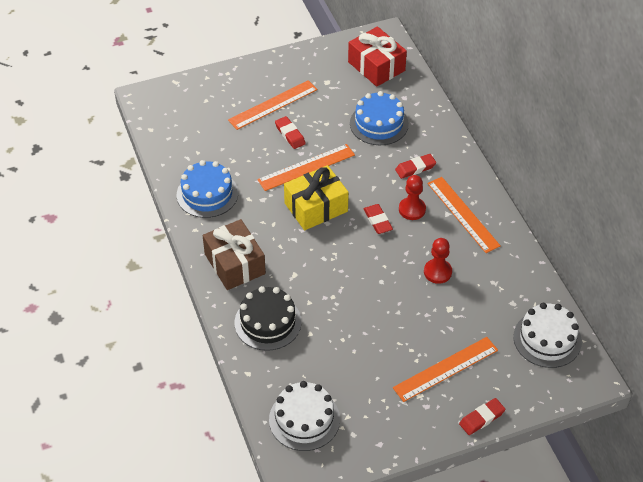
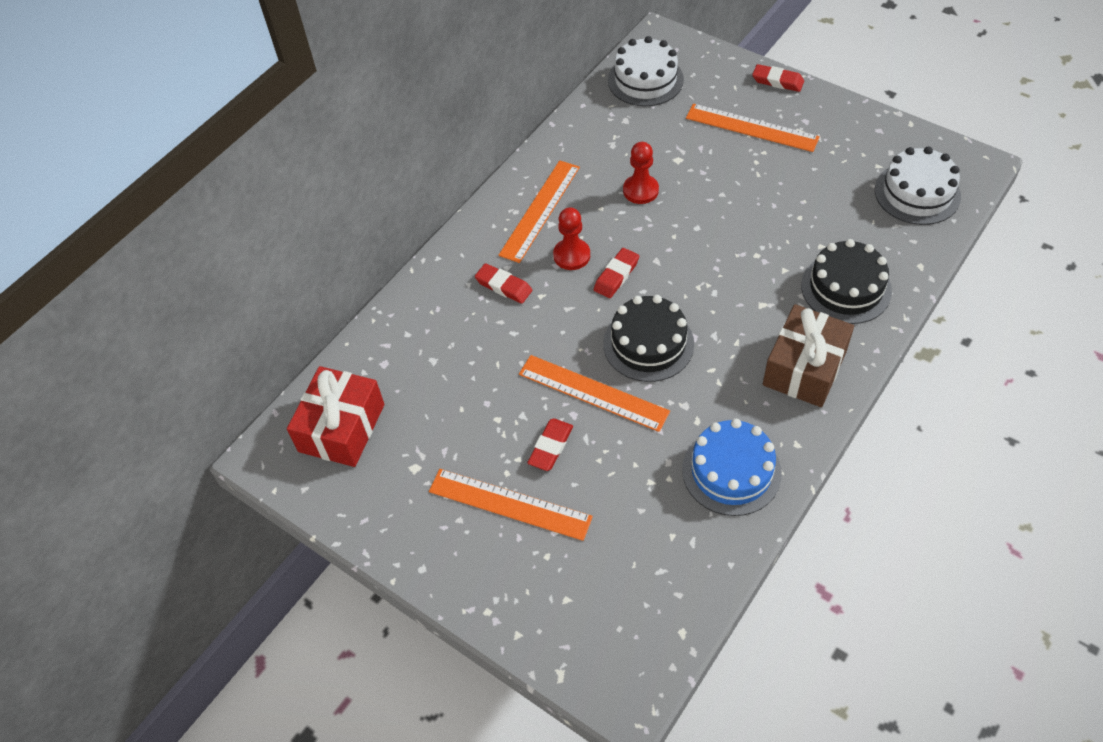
camera: 120 degrees left, 5 degrees up
yellow gift [284,165,349,230] -> black cake [603,295,694,382]
blue cake [350,91,409,145] -> none

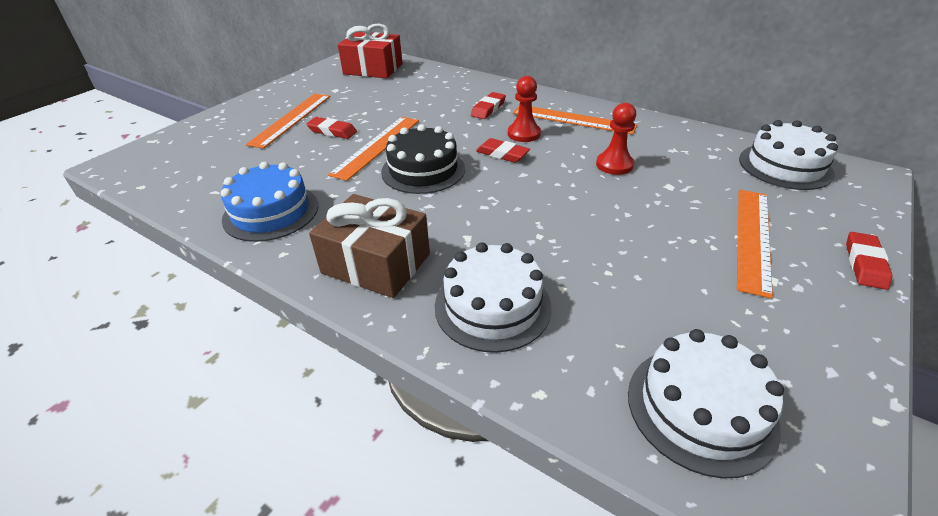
camera: 85 degrees right, 15 degrees down
black cake [801,239,892,324] -> white cake [435,242,552,353]

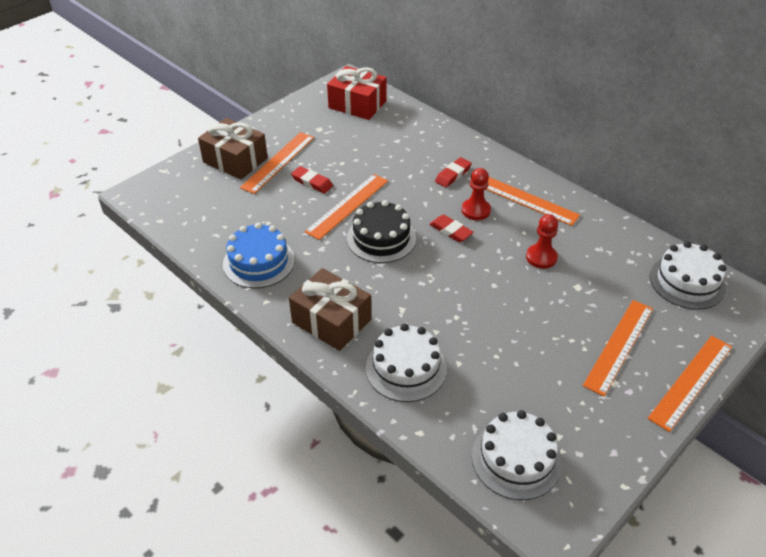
camera: 10 degrees right, 5 degrees up
red eraser [846,232,892,290] -> orange ruler [648,335,732,432]
none -> brown gift [198,118,268,180]

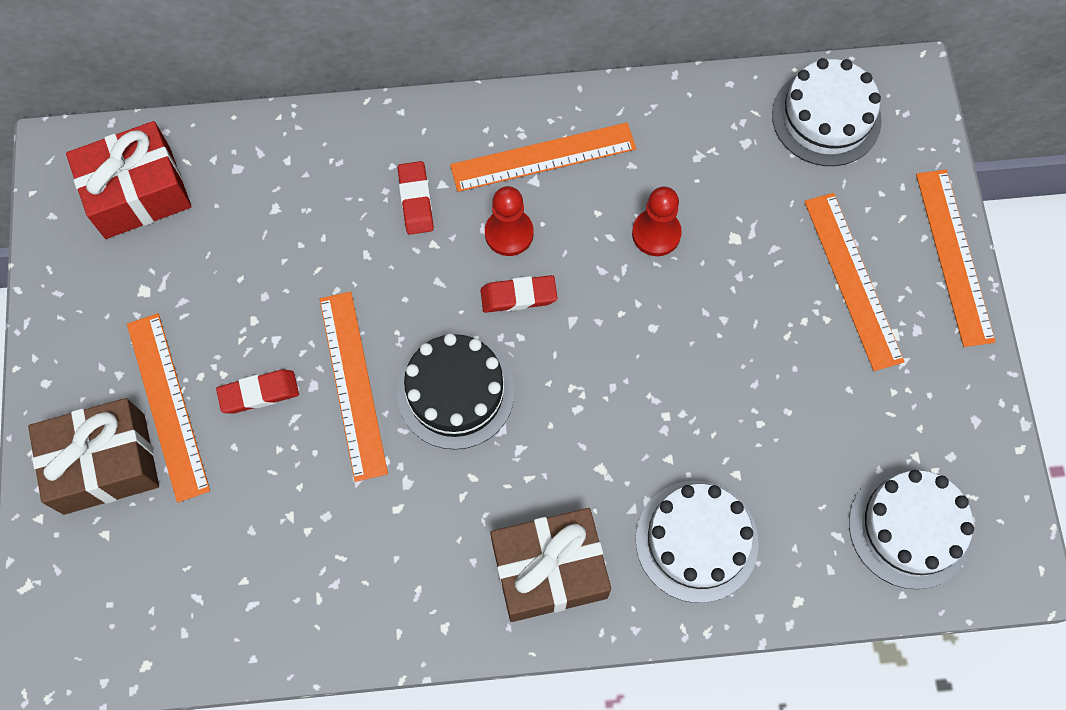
camera: 50 degrees left, 25 degrees up
blue cake [223,223,295,288] -> none

